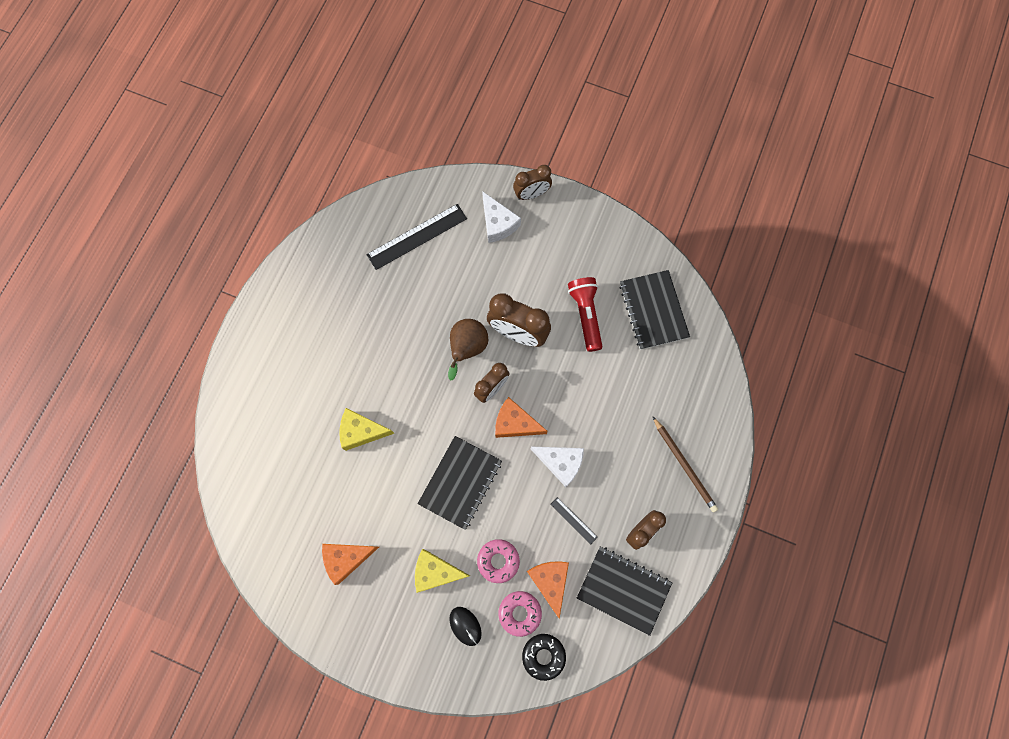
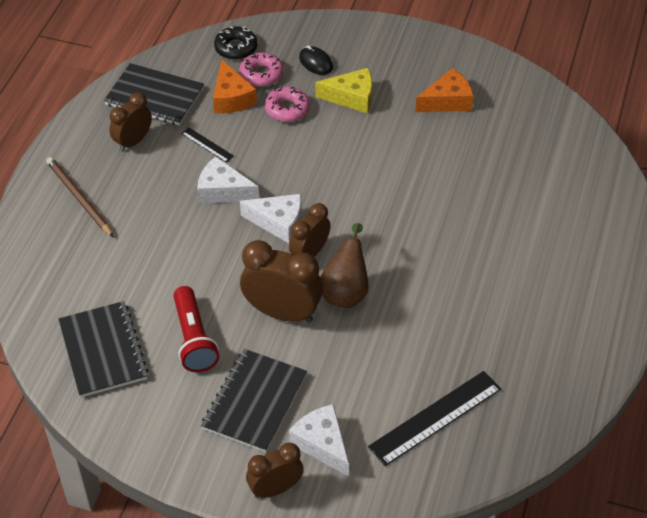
camera: 175 degrees right, 25 degrees down
yellow cheese [339,408,395,451] -> none
black notebook [417,436,502,530] -> black notebook moved to [201,349,307,452]
orange cheese [495,397,548,438] -> white cheese [240,194,302,243]

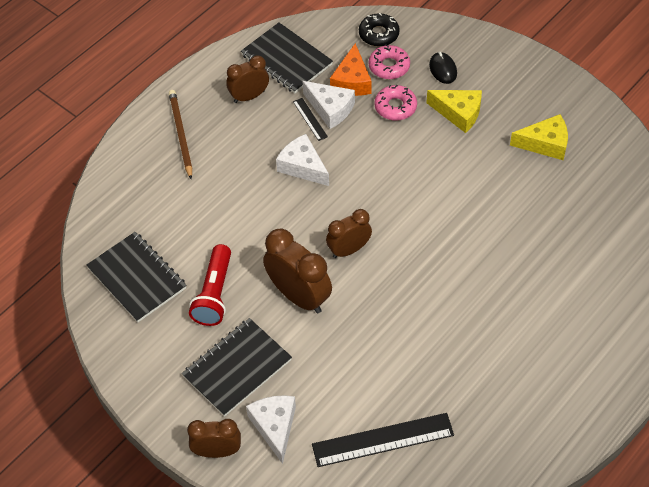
camera: 25 degrees right, 5 degrees up
black notebook [58,301,149,397] -> black notebook turned 45 degrees counterclockwise [86,232,187,322]
white cheese [240,194,302,243] -> white cheese moved to [303,81,355,129]
brown pear [320,223,369,308] -> none
orange cheese [415,68,474,112] -> yellow cheese [510,114,568,160]

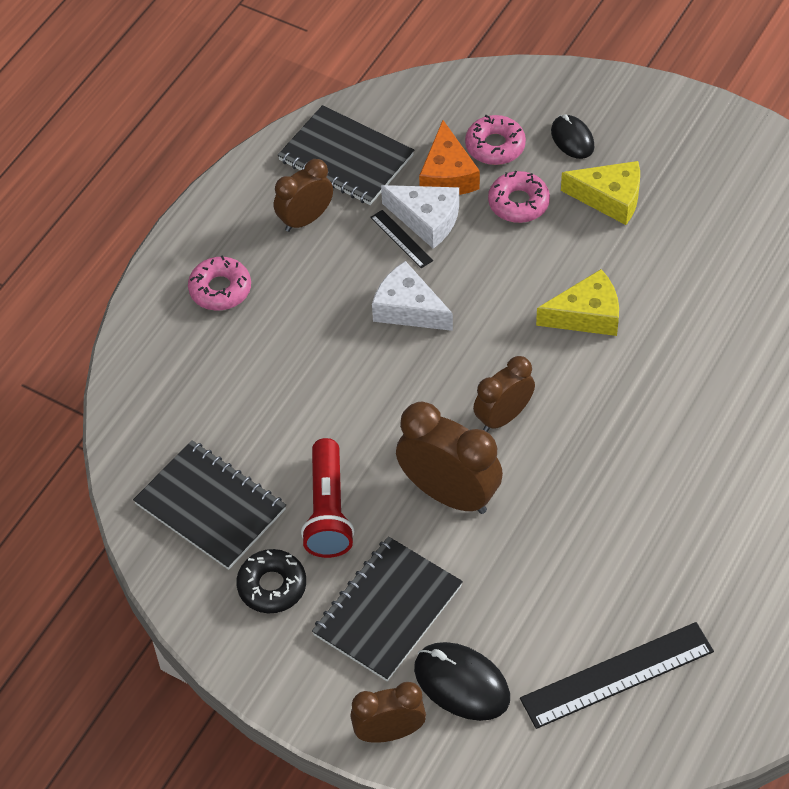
camera: 10 degrees left, 0 degrees up
brown pencil [169,90,192,179] -> pink donut [188,255,251,311]
white cheese [246,395,296,464] -> black mouse [414,642,510,721]
black donut [359,13,400,47] -> black donut moved to [236,549,306,613]
yellow cheese [510,114,568,160] -> yellow cheese moved to [536,269,619,336]

